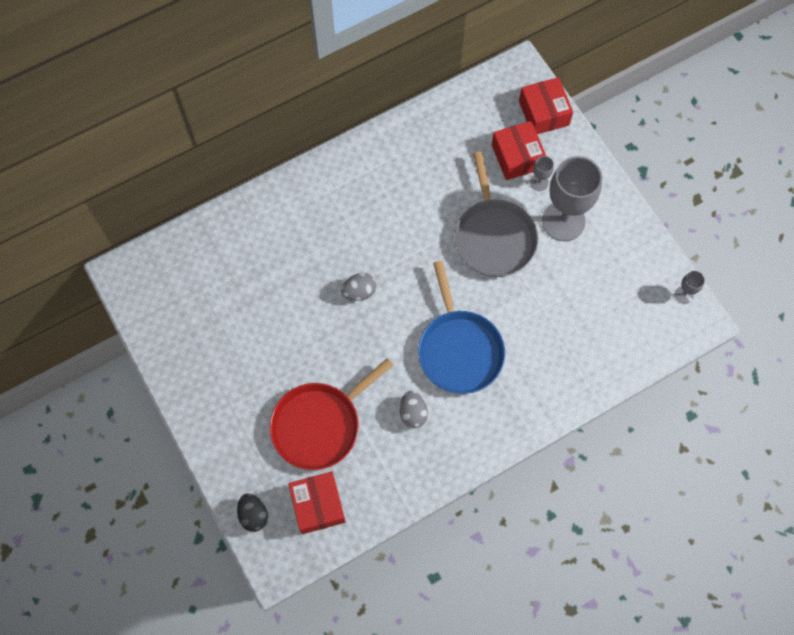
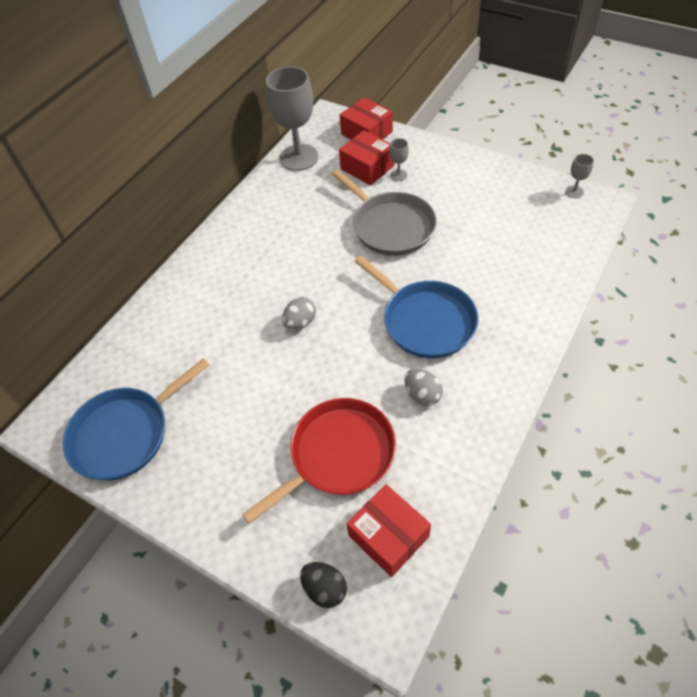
camera: 25 degrees left, 15 degrees down
red pan [270,358,393,470] -> red pan turned 150 degrees counterclockwise [242,398,396,524]
grey goblet [542,156,602,241] -> grey goblet moved to [266,66,319,171]
none -> blue pan [63,358,209,480]

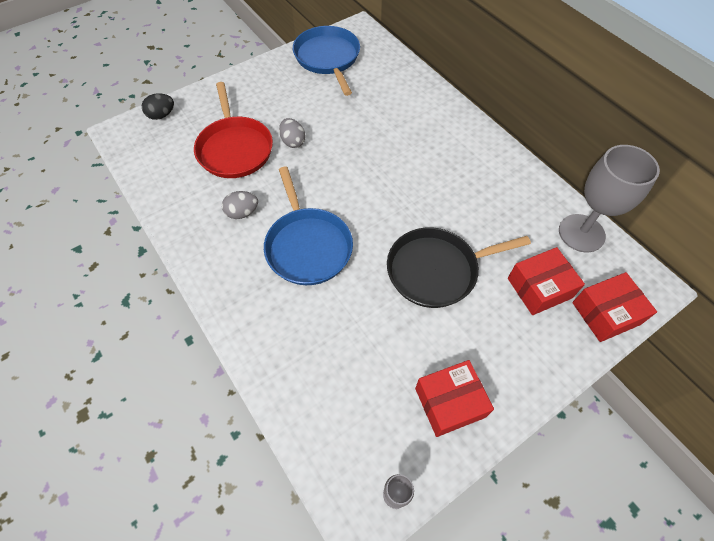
camera: 110 degrees right, 5 degrees up
grey egg [282,297,316,330] -> grey egg moved to [279,118,305,148]
grey pan [332,169,437,256] -> black pan [387,227,531,308]
red box [347,484,431,577] -> red box moved to [415,360,494,437]
blue pan [354,256,479,358] -> blue pan turned 90 degrees counterclockwise [264,167,353,285]
grey goblet [389,138,409,181] -> none

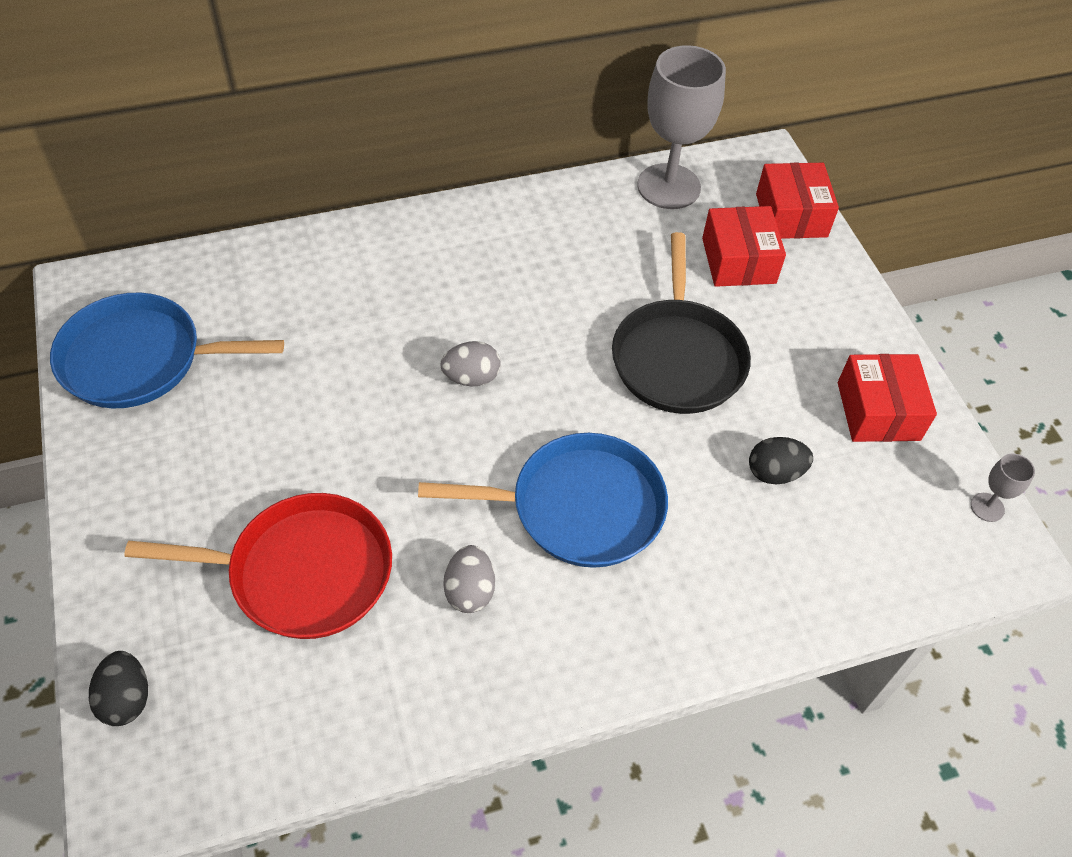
camera: 75 degrees left, 5 degrees down
grey egg [279,118,305,148] -> grey egg moved to [440,341,501,386]
none -> black egg [749,437,813,484]

